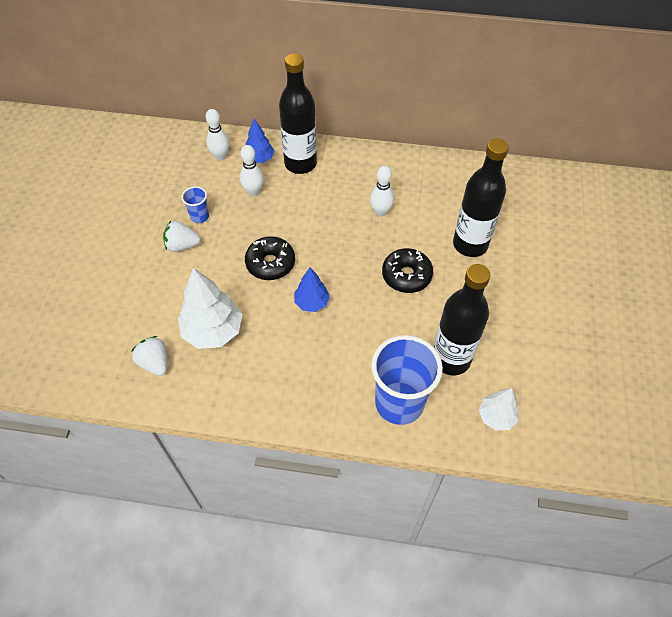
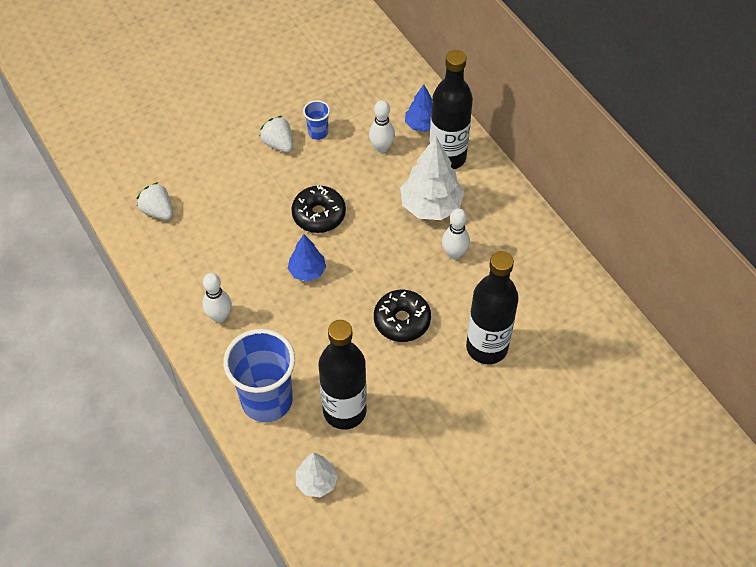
camera: 50 degrees right, 0 degrees up
white strawberry [131,336,167,376] -> white strawberry turned 60 degrees counterclockwise [137,182,173,220]
white tree [178,268,243,349] -> white tree moved to [400,136,464,220]
white bowling pin [206,109,230,160] -> white bowling pin moved to [202,273,232,323]

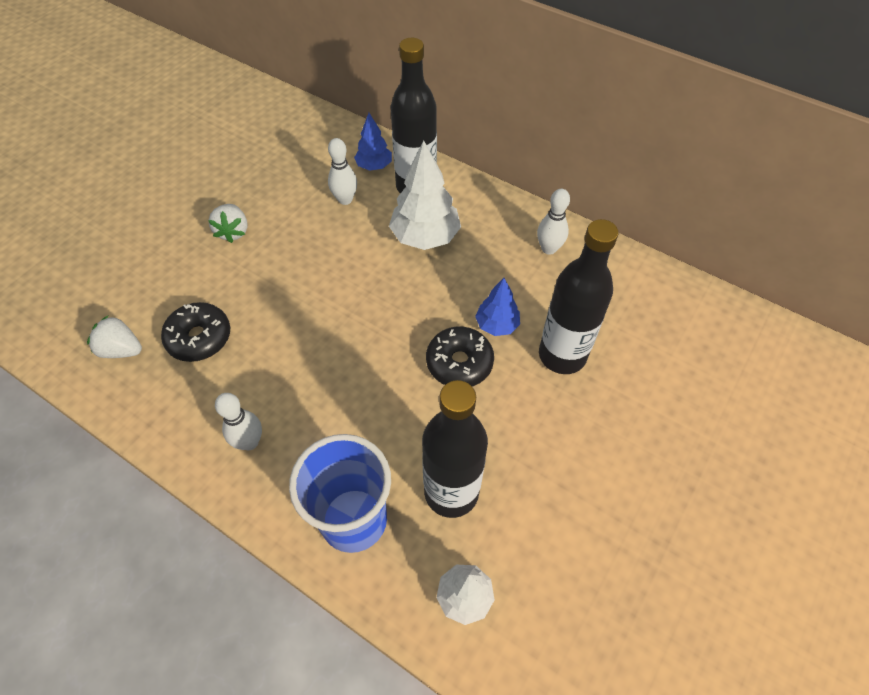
camera: 25 degrees left, 0 degrees up
white strawberry [259,116,293,152] -> white strawberry turned 120 degrees counterclockwise [208,204,248,243]
blue tree [288,234,326,282] -> blue tree moved to [475,278,520,336]
black donut [291,185,346,233] -> black donut moved to [161,302,230,362]
blue cup [303,100,330,140] -> none
white bowling pin [442,208,470,259] -> white bowling pin moved to [537,189,570,255]

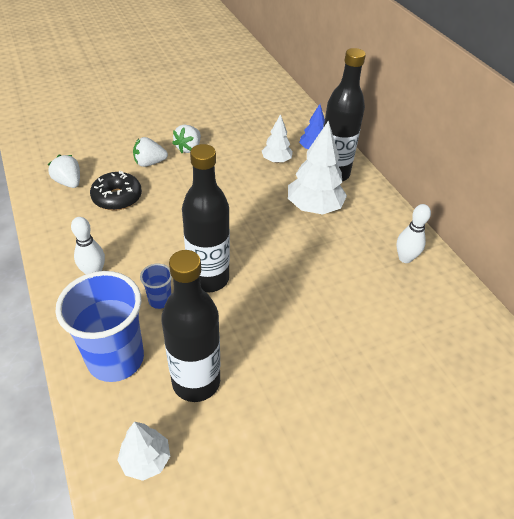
camera: 30 degrees right, 10 degrees down
white bowling pin [328,138,357,205] -> white tree [262,114,293,163]
black donut [426,327,494,387] -> none
blue tree [475,278,520,336] -> none
black bottle [539,219,618,374] -> black bottle moved to [182,144,230,293]
none -> white strawberry [133,137,168,167]
none -> blue cup [140,263,172,309]

